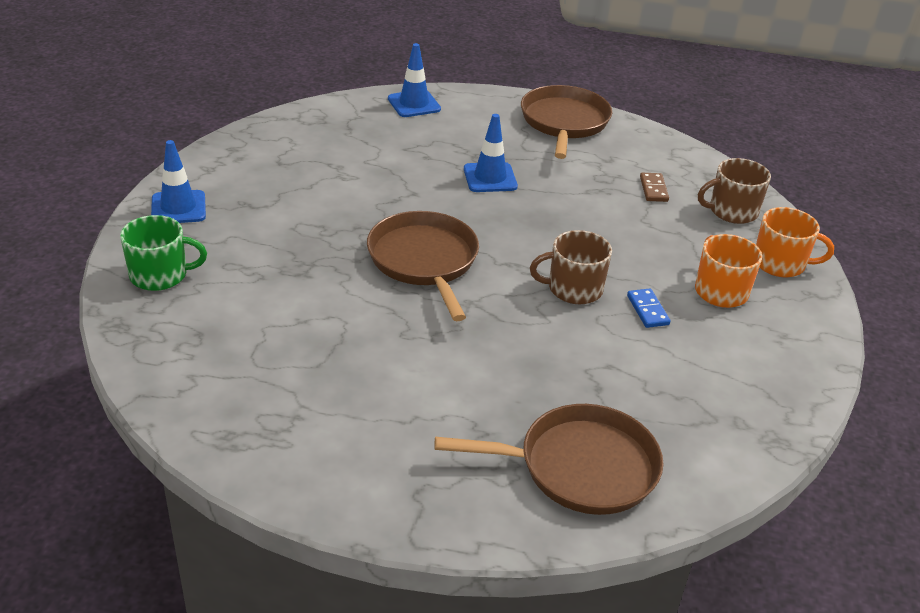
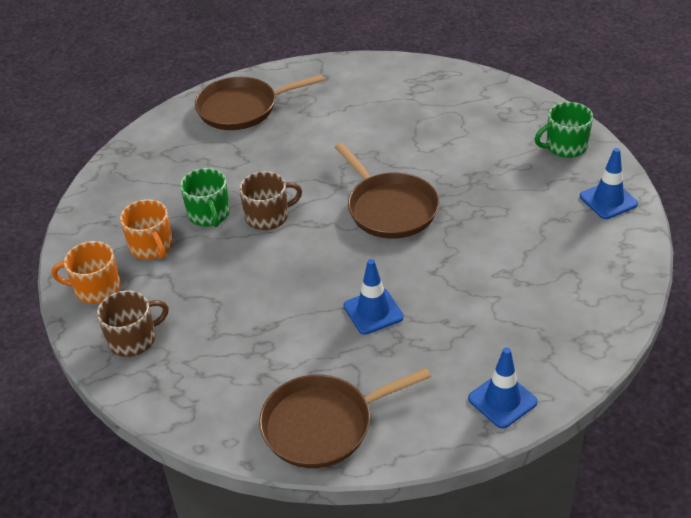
camera: 170 degrees right, 5 degrees up
brown pan [521,85,612,159] -> brown pan turned 75 degrees clockwise [259,368,431,468]
blue domino [627,288,671,328] -> green mug [180,168,230,227]
brown domino [640,173,669,202] -> none

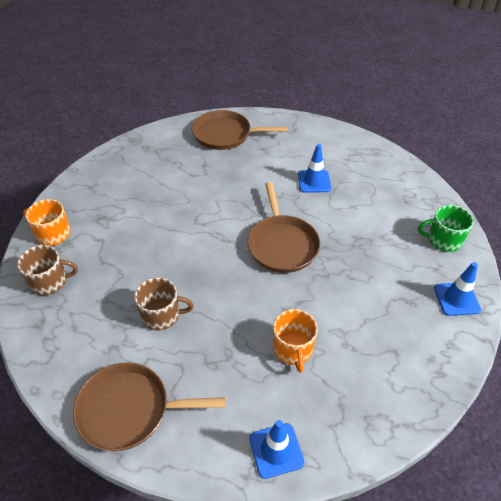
camera: 20 degrees right, 5 degrees up
orange mug [120,199,173,260] -> orange mug moved to [273,309,318,373]
green mug [180,168,230,227] -> none
brown mug [239,171,302,230] -> brown mug moved to [134,277,194,331]
blue traffic cone [344,259,404,335] -> blue traffic cone moved to [298,144,331,193]

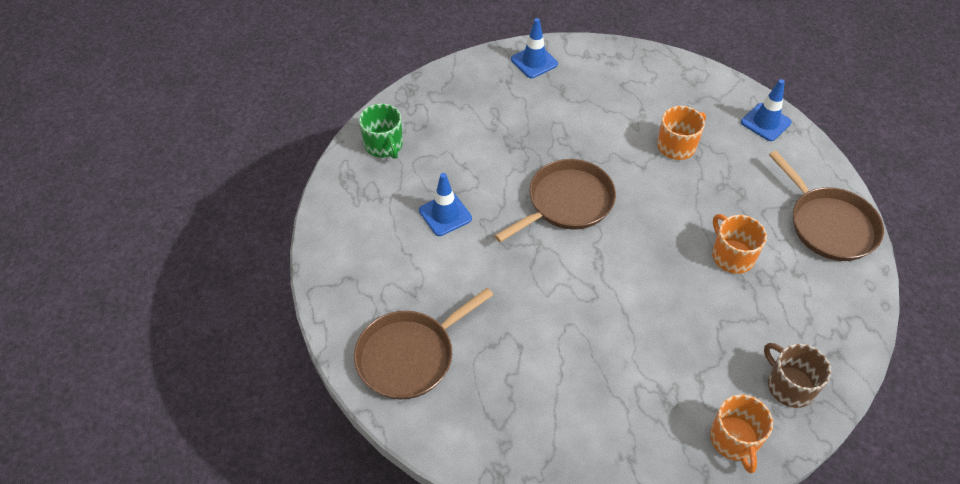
camera: 120 degrees left, 5 degrees up
brown mug [134,277,194,331] -> orange mug [712,214,767,274]
brown pan [192,110,288,150] -> brown pan turned 75 degrees clockwise [354,288,493,399]
green mug [418,205,474,252] -> green mug moved to [359,103,403,159]

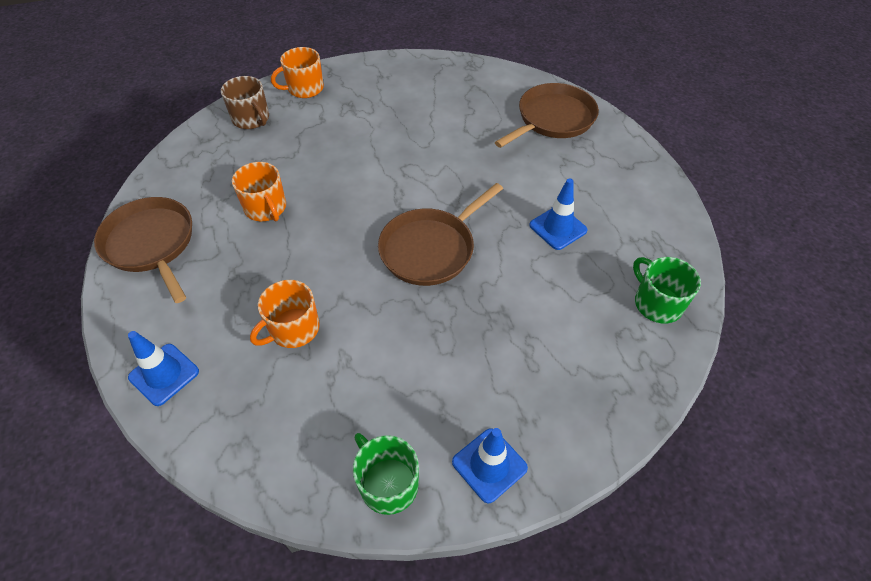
camera: 175 degrees right, 0 degrees up
orange mug [710,395,773,473] -> orange mug turned 105 degrees counterclockwise [271,47,324,98]
none -> green mug [353,433,419,515]

